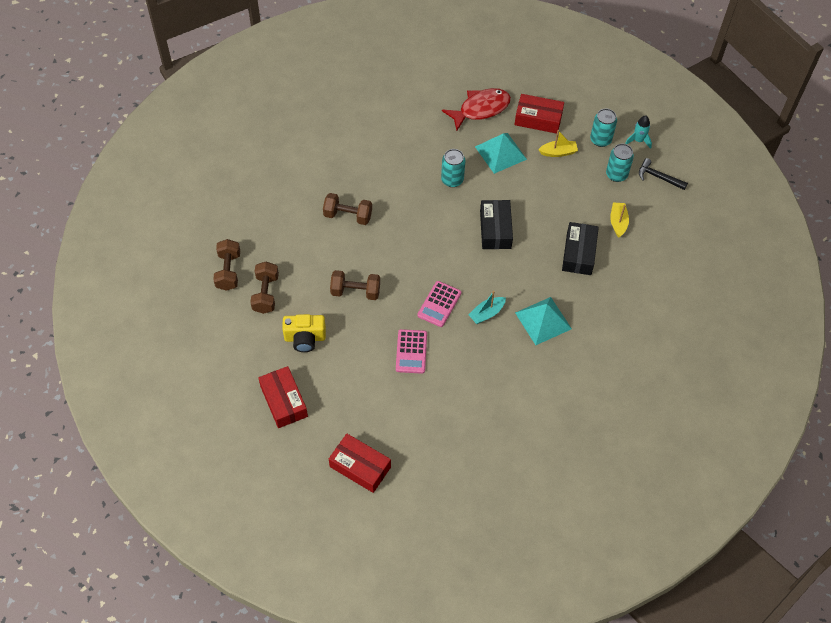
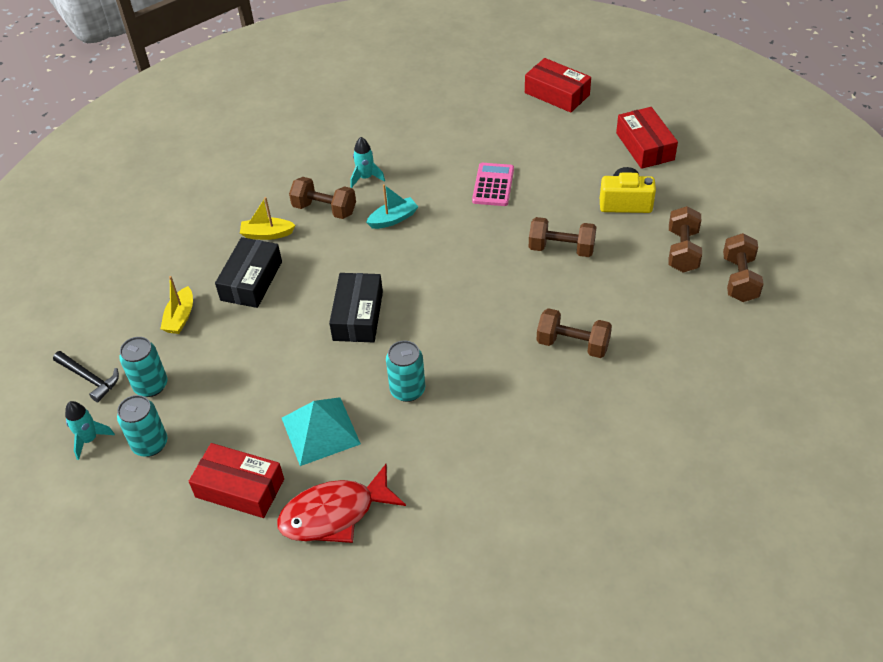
camera: 170 degrees left, 10 degrees down
pink calculator [417,281,461,327] -> none
turquoise pyramid [515,297,572,345] -> brown dumbbell [289,177,356,219]
yellow boat [538,130,578,157] -> yellow boat moved to [240,197,295,240]
none -> turquoise rocket [350,137,385,188]

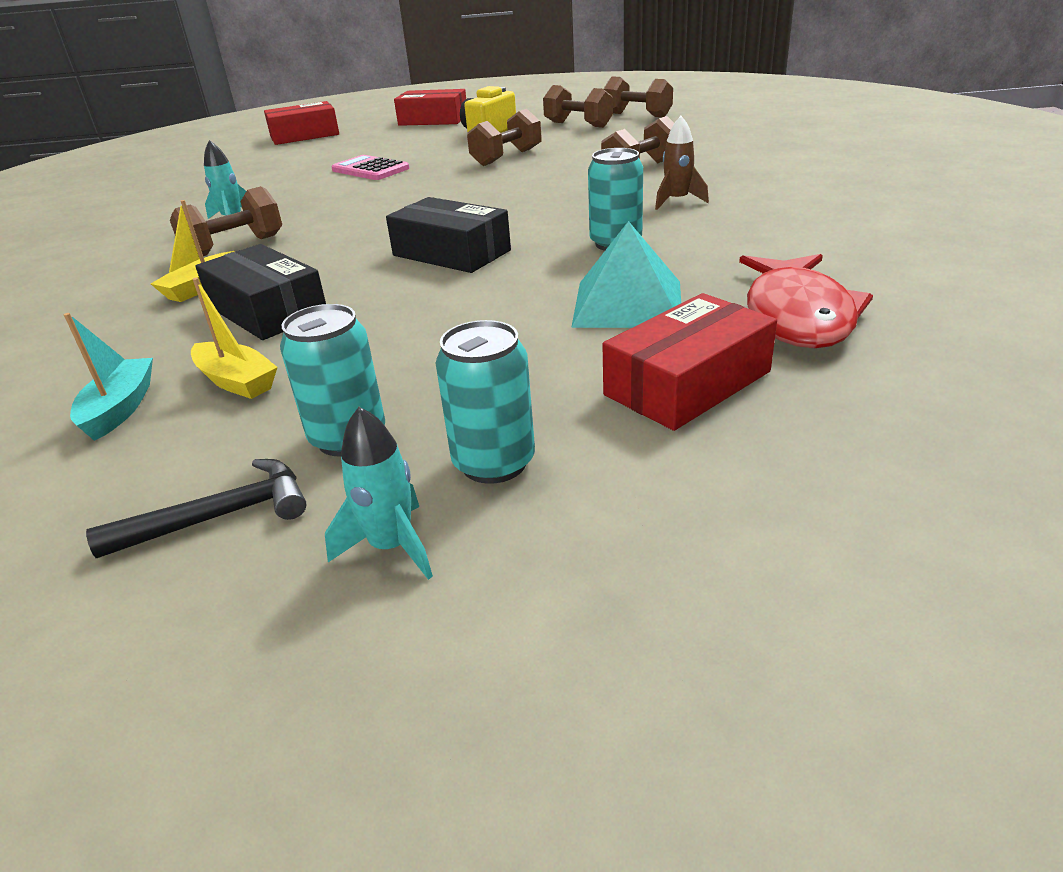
camera: 60 degrees left, 15 degrees down
turquoise boat [366,184,418,229] -> turquoise boat moved to [64,313,153,441]
none -> brown rocket [655,116,709,210]

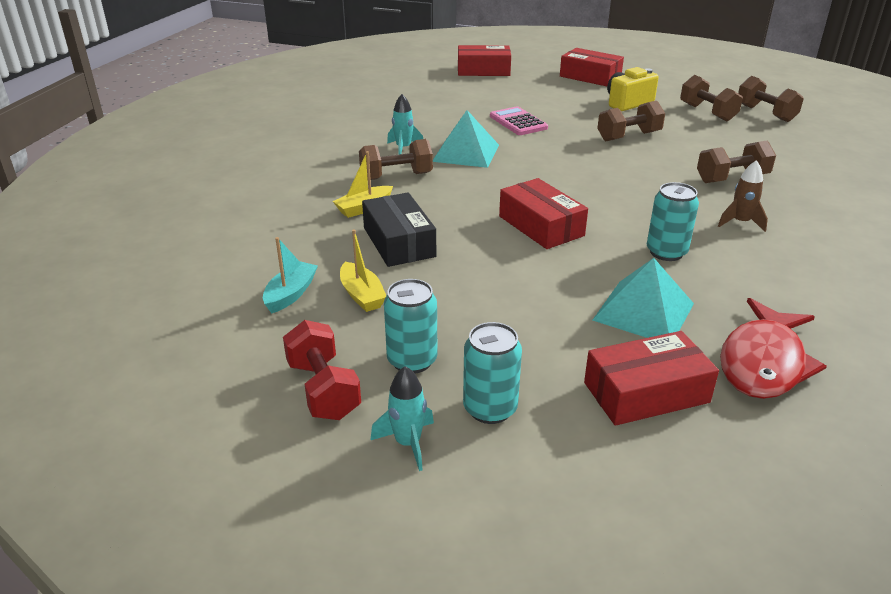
camera: 20 degrees right, 0 degrees up
black hammer [86,459,307,558] -> red dumbbell [283,320,361,420]
black box [386,197,511,273] -> red box [499,178,588,249]
none -> turquoise pyramid [433,110,499,168]

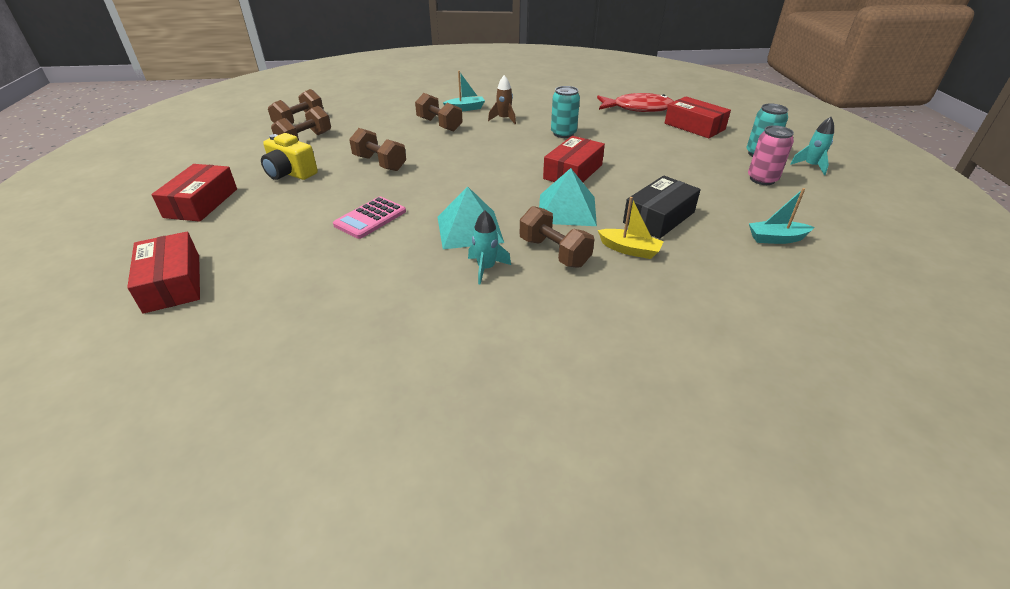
camera: 115 degrees left, 5 degrees up
red dumbbell [283,320,361,420] -> none
yellow boat [340,229,386,312] -> none
turquoise can [384,279,437,374] -> pink can [748,125,794,185]
turquoise pyramid [593,258,694,338] -> turquoise pyramid moved to [539,168,597,226]
none -> turquoise boat [443,71,485,111]

